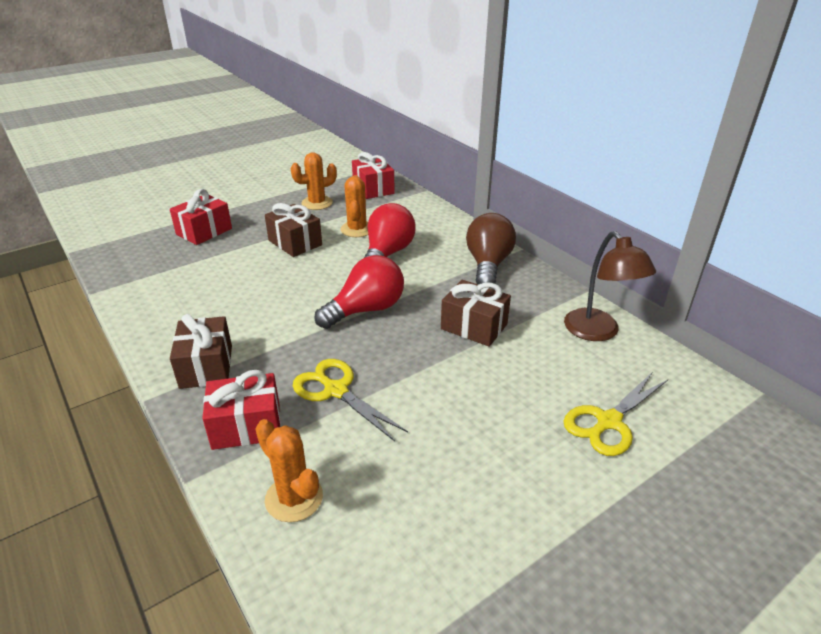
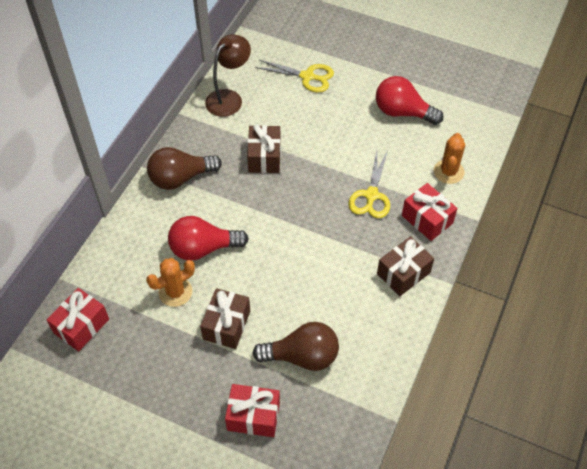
camera: 120 degrees left, 20 degrees up
orange cactus [291,153,337,210] -> none
red light bulb [314,255,404,329] -> red light bulb moved to [376,76,444,125]
none -> brown light bulb [253,322,339,371]

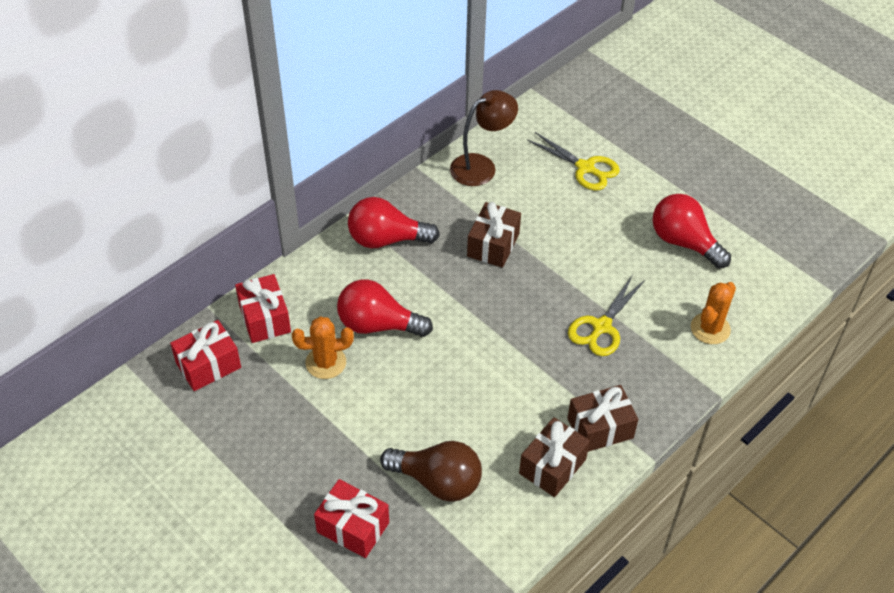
camera: 20 degrees right, 5 degrees down
brown light bulb [147,147,222,190] -> red light bulb [348,197,440,248]
brown gift [200,288,250,349] -> brown gift moved to [519,417,590,497]
red gift [402,183,457,241] -> red gift moved to [235,274,291,343]

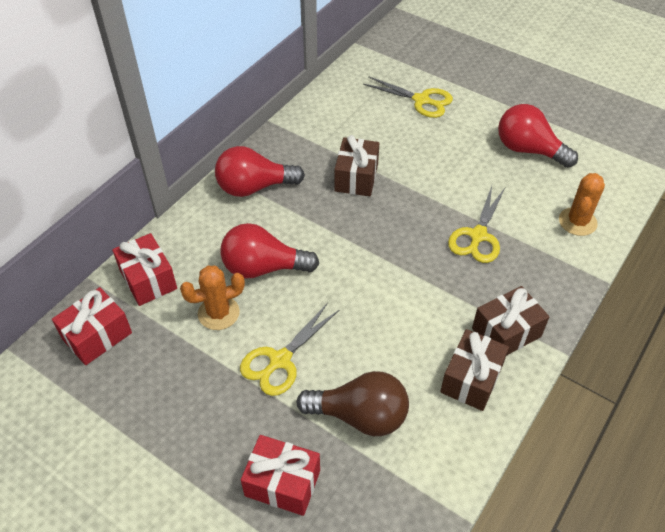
camera: 10 degrees left, 0 degrees up
brown lamp [450,90,518,186] -> none
none -> yellow scissors [240,303,339,396]

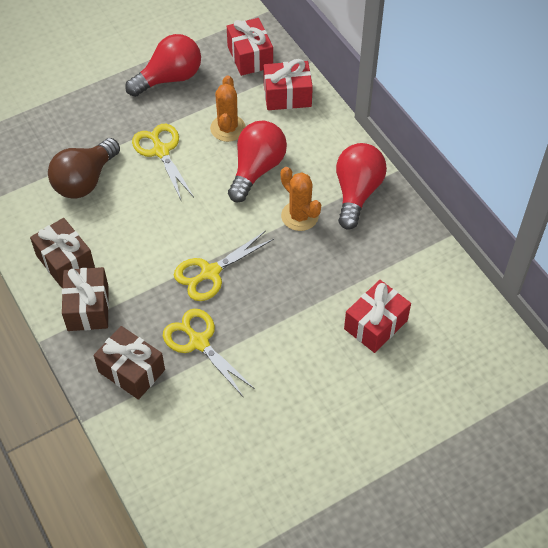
camera: 115 degrees right, 5 degrees up
red gift [241,435,320,516] -> red gift moved to [344,280,411,353]
brown gift [334,135,379,196] -> brown gift moved to [94,326,165,400]
yellow scissors [363,76,453,118] -> yellow scissors moved to [174,231,274,301]
red light bulb [498,104,578,168] -> red light bulb moved to [125,34,201,97]
orange cactus [559,173,605,236] -> orange cactus moved to [281,167,321,231]

